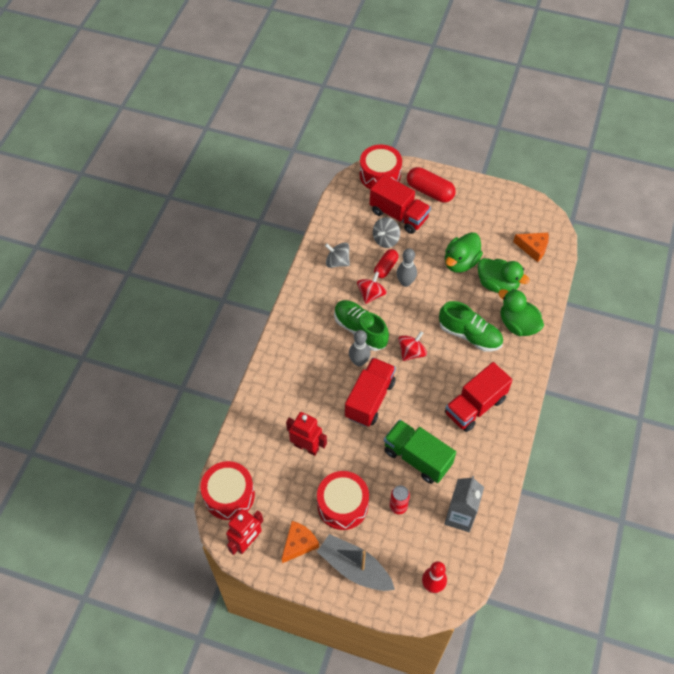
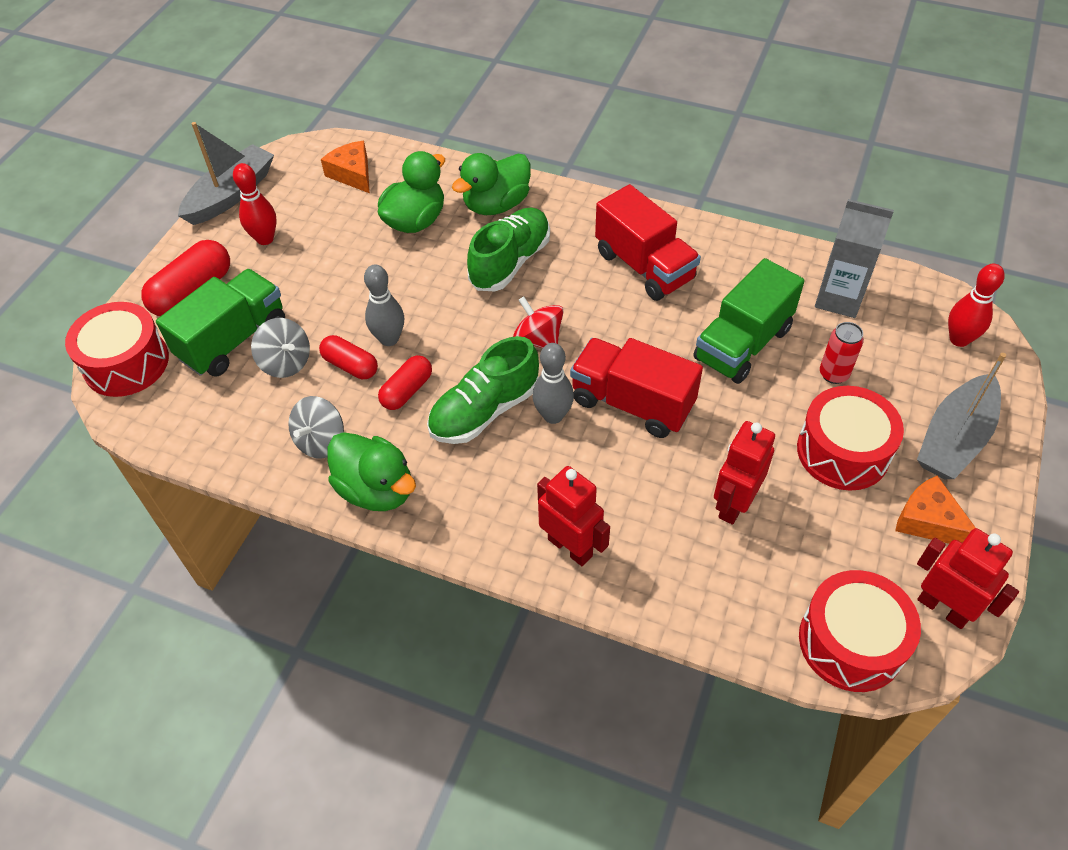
camera: 85 degrees left, 5 degrees down
red spinning top [357,271,387,304] -> red capsule [378,355,432,410]
red truck [370,174,431,234] -> green truck [156,269,285,377]
green duck [445,232,483,273] -> green duck moved to [327,432,416,511]
orange cheese [513,233,549,262] -> orange cheese turned 60 degrees counterclockwise [321,141,370,193]
none -> grey boat [178,122,274,225]
none -> red bowling pin [233,163,277,245]
none -> red robot [537,466,610,566]

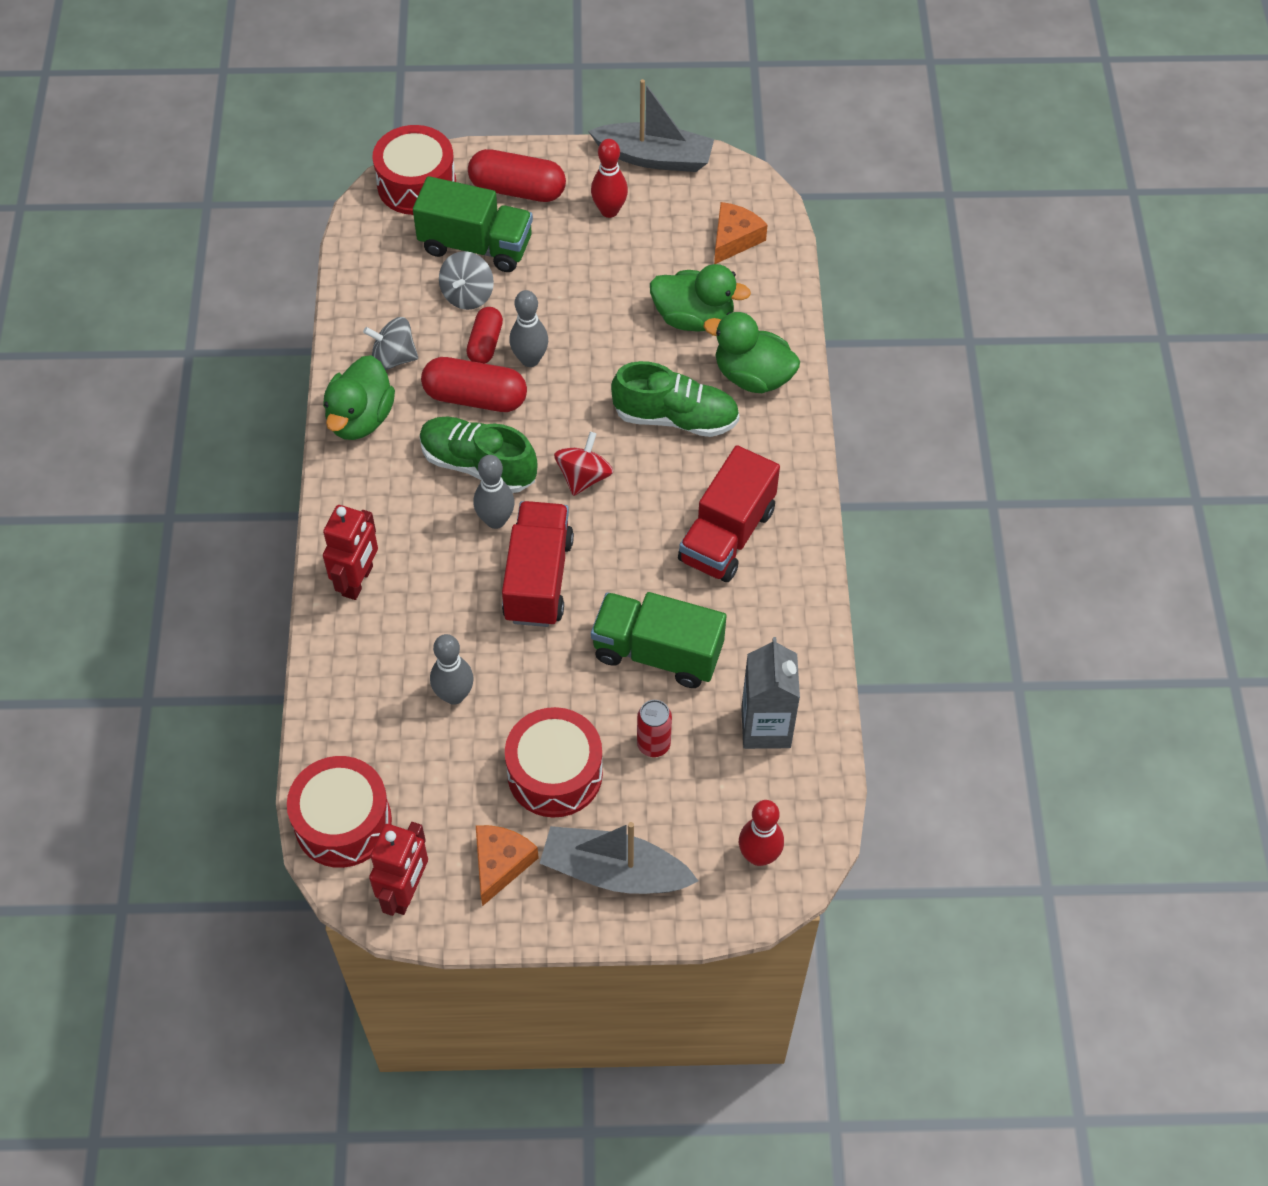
camera: 65 degrees right, 5 degrees up
red capsule [378,355,432,410] -> red capsule [421,357,527,412], size x1.59
red robot [714,421,775,525] -> grey bowling pin [430,634,474,705]

